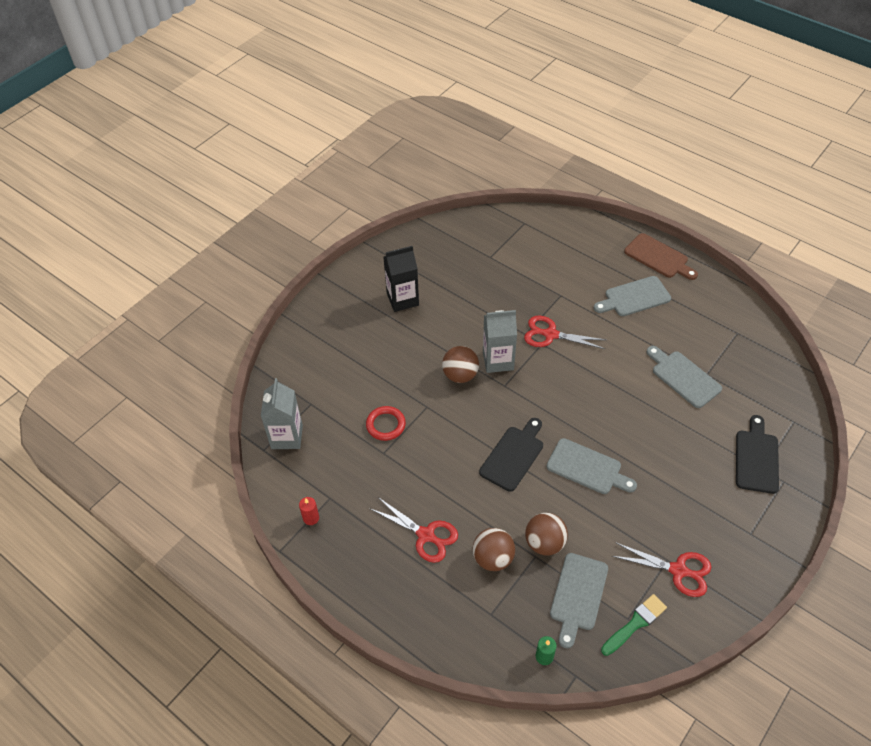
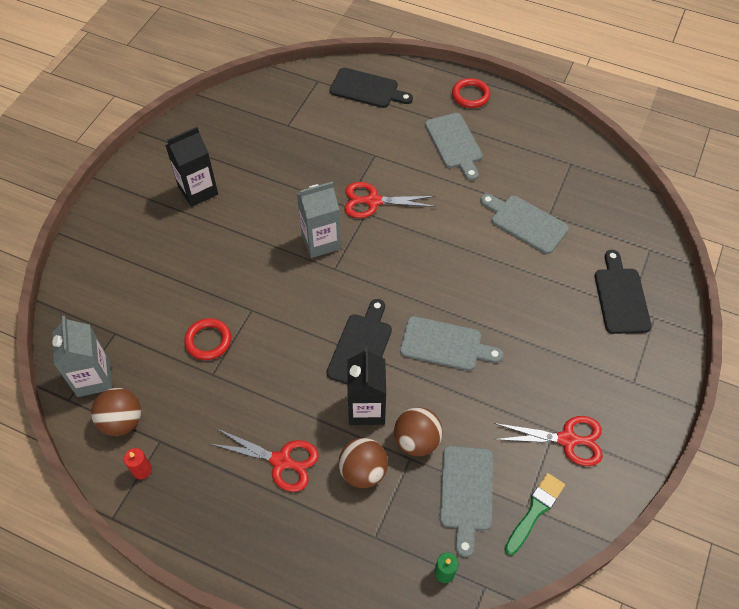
camera: 15 degrees left, 5 degrees up
brown ball [442,346,479,383] -> brown ball moved to [91,388,141,436]
grey cutting board [594,276,671,316] -> grey cutting board turned 75 degrees counterclockwise [425,113,483,181]
brown cutting board [624,233,698,280] -> red ring [452,78,490,108]
none -> black cutting board [329,68,413,108]
none -> black carton [347,347,386,425]

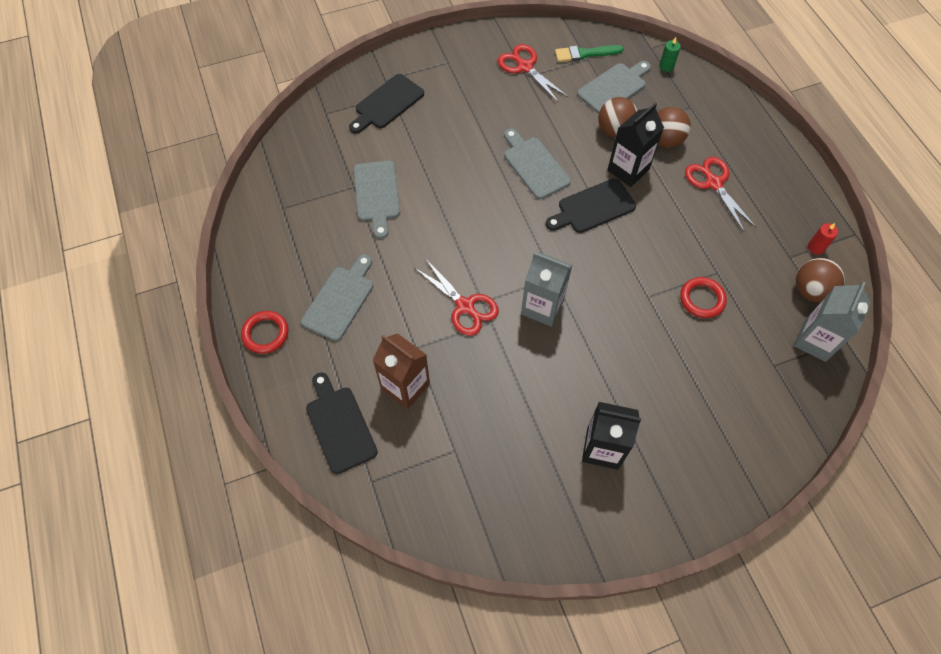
camera: 135 degrees left, 5 degrees up
none -> brown carton [372,333,430,410]

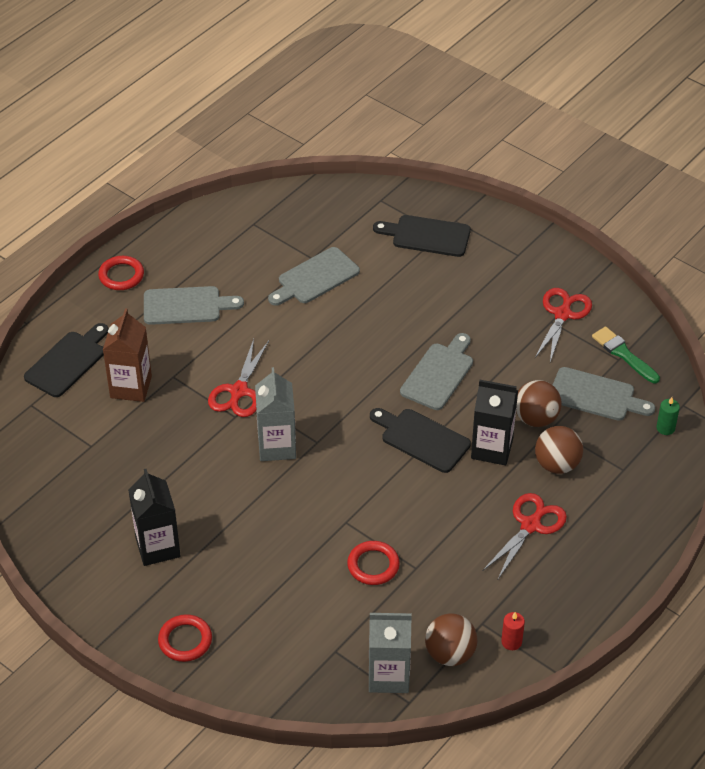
camera: 60 degrees right, 15 degrees down
none -> red ring [158,614,212,662]

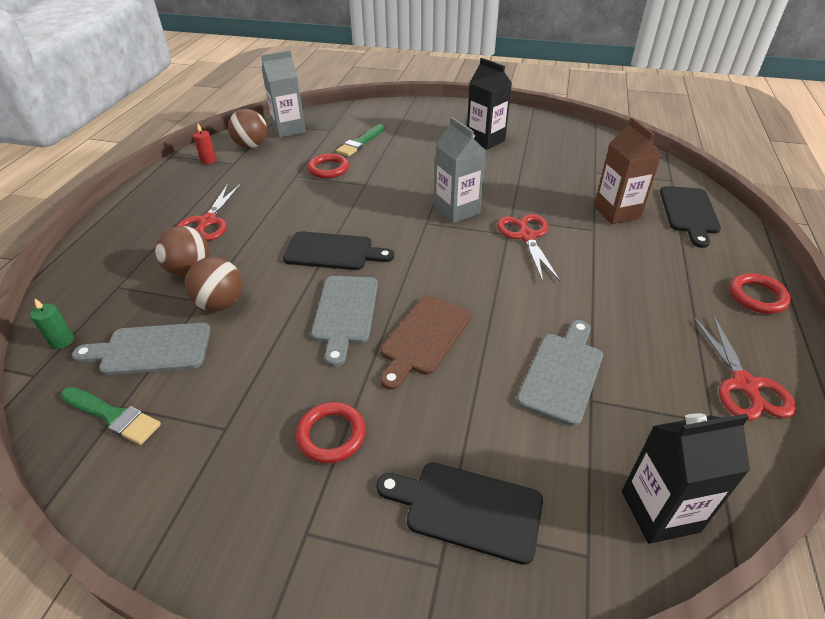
camera: 155 degrees right, 5 degrees down
grey cutting board [144,286,244,325] -> none
red ring [158,614,212,662] -> red ring moved to [296,402,366,463]
black cutting board [373,215,471,257] -> black cutting board turned 150 degrees counterclockwise [376,463,543,565]
black carton [471,380,518,465] -> black carton moved to [622,413,750,544]
red scissors [534,288,592,362] -> red scissors moved to [693,315,796,421]
none -> green brush [336,124,385,157]
none -> brown cutting board [380,296,472,390]

